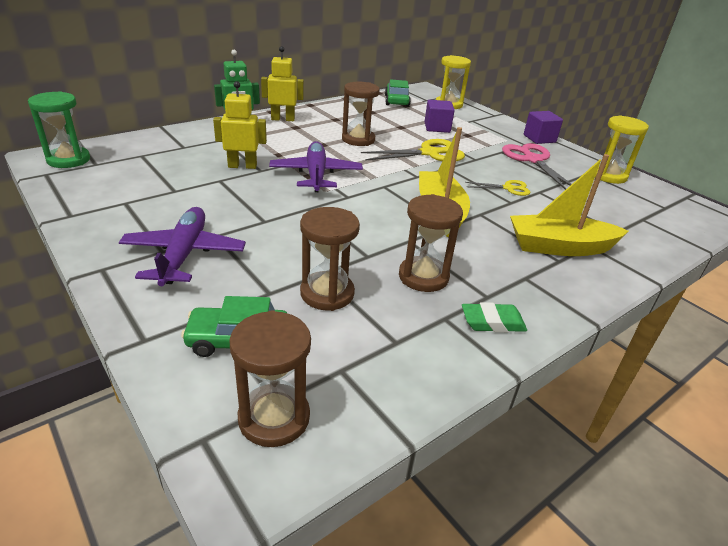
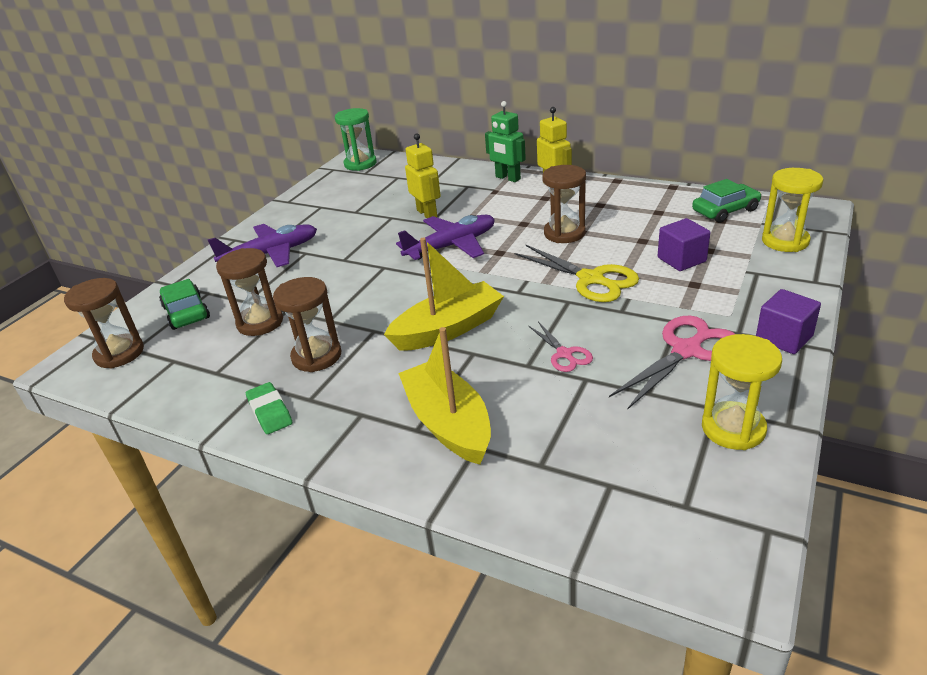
camera: 70 degrees right, 0 degrees up
yellow scissors [465,180,530,196] -> pink scissors [529,322,593,372]

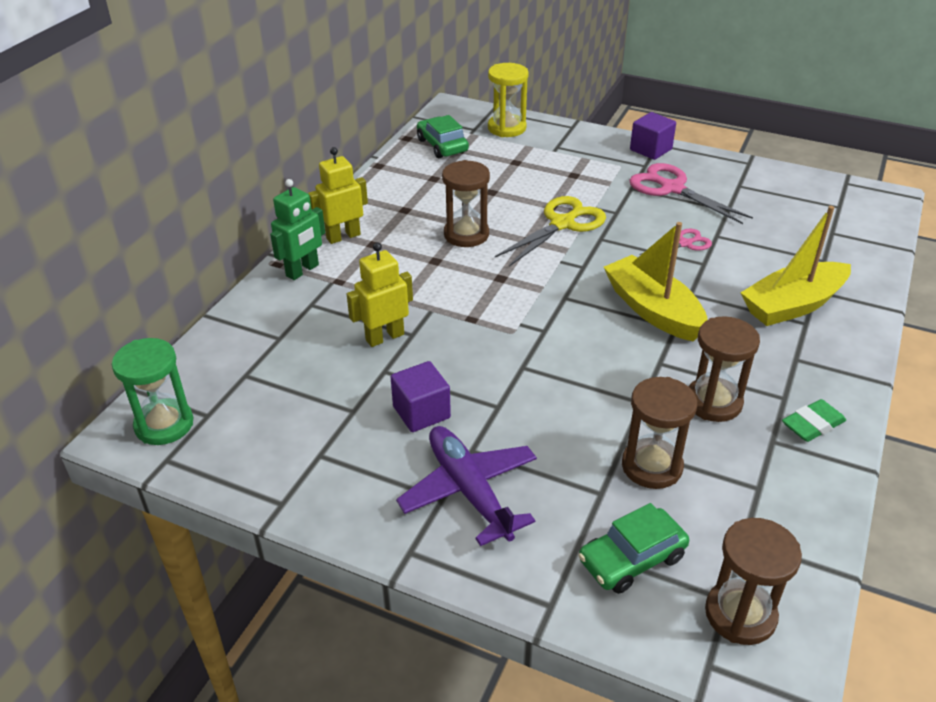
camera: 95 degrees left, 5 degrees up
purple plane [396,215,495,260] -> none
purple cube [658,218,710,271] -> purple cube moved to [391,361,451,432]
yellow hourglass [702,334,782,450] -> none

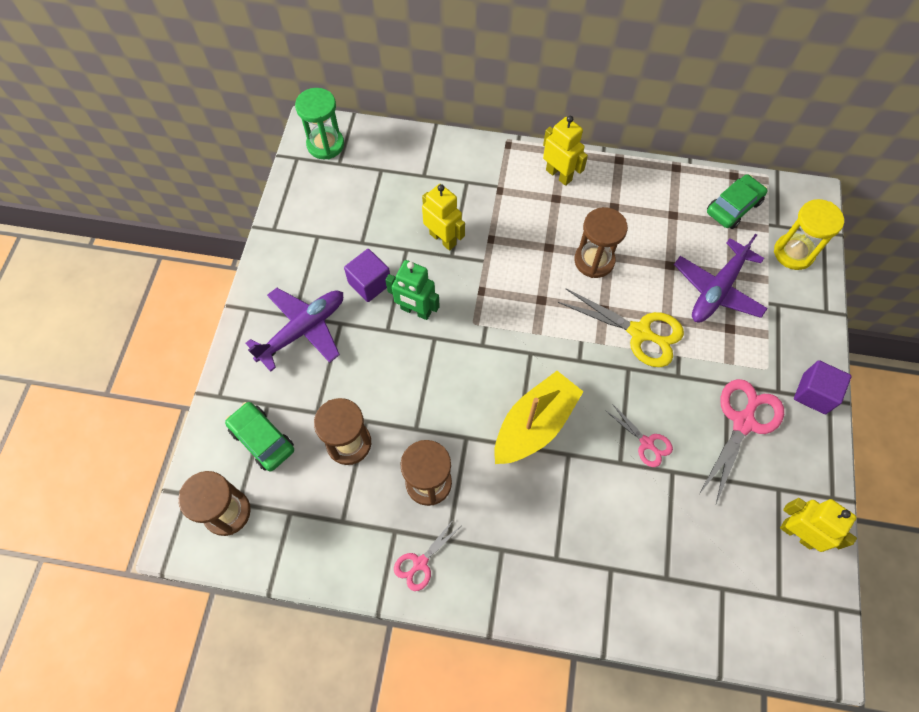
camera: 75 degrees right, 25 degrees up
green robot [270,179,325,280] -> green robot moved to [386,260,440,320]
yellow boat [740,206,851,326] -> none
green eraser [782,399,846,442] -> pink scissors [394,519,461,591]
none -> purple plane [674,234,768,322]
none -> yellow robot [780,498,857,552]

